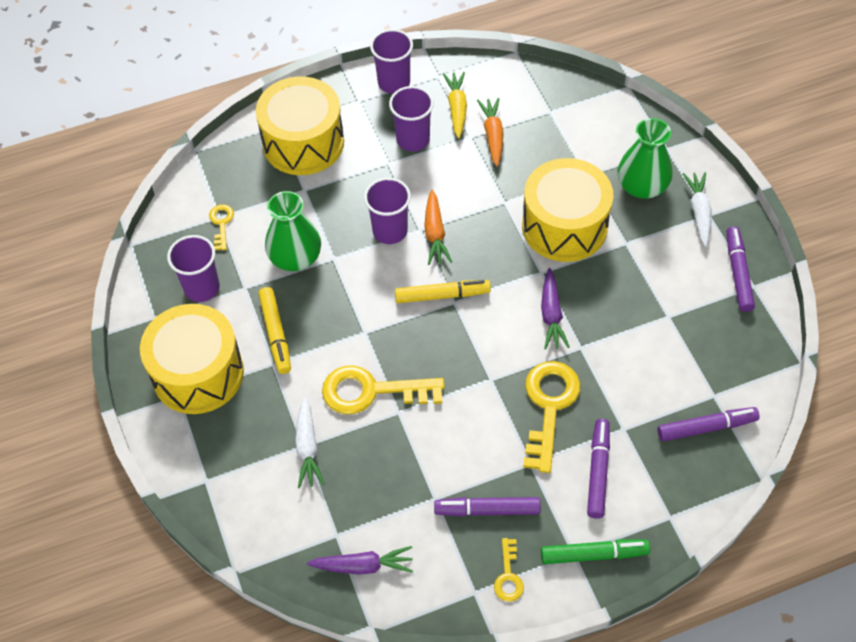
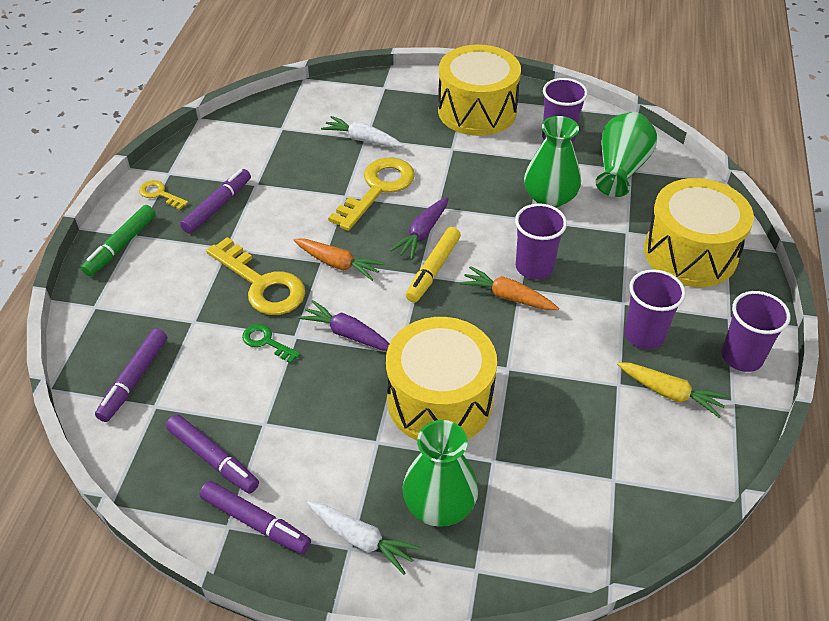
camera: 120 degrees right, 10 degrees down
yellow key [209,204,234,250] -> green vase [595,112,657,197]
yellow marker [258,287,291,374] -> none
purple carrot [307,546,413,575] -> purple carrot moved to [390,197,449,260]
orange carrot [477,98,504,167] -> orange carrot moved to [294,239,384,281]
purple marker [587,419,610,519] -> purple marker moved to [166,414,259,493]
none -> green key [242,324,300,363]

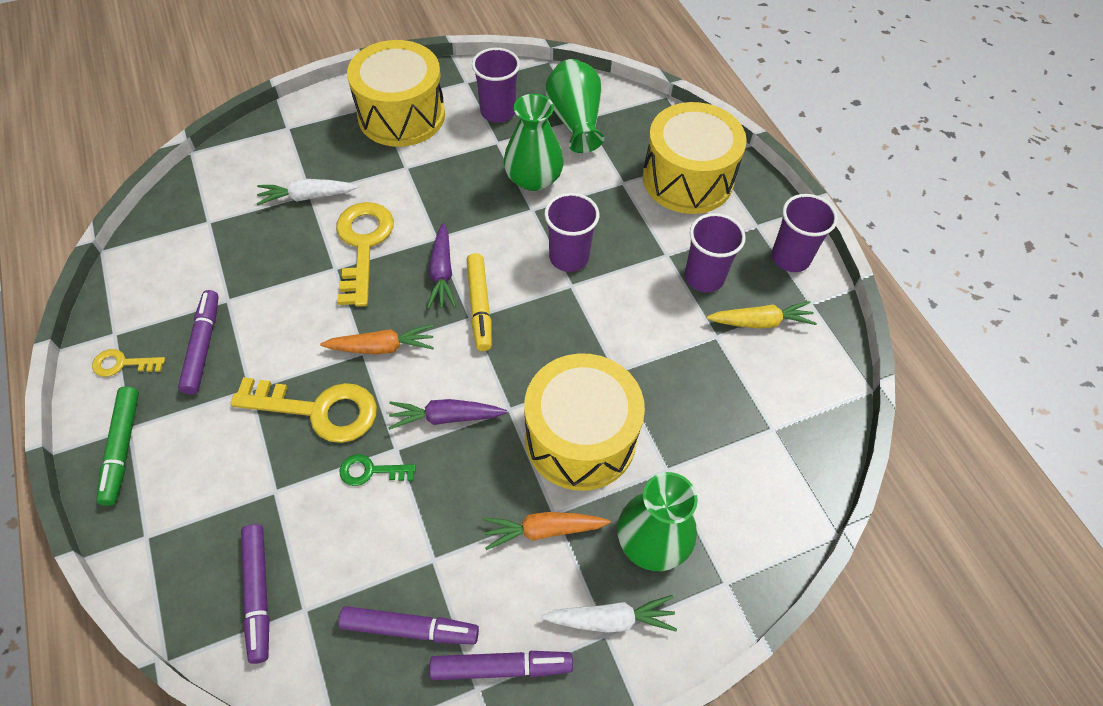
camera: 35 degrees left, 10 degrees up
orange carrot [460,266,559,310] -> orange carrot moved to [483,512,611,550]

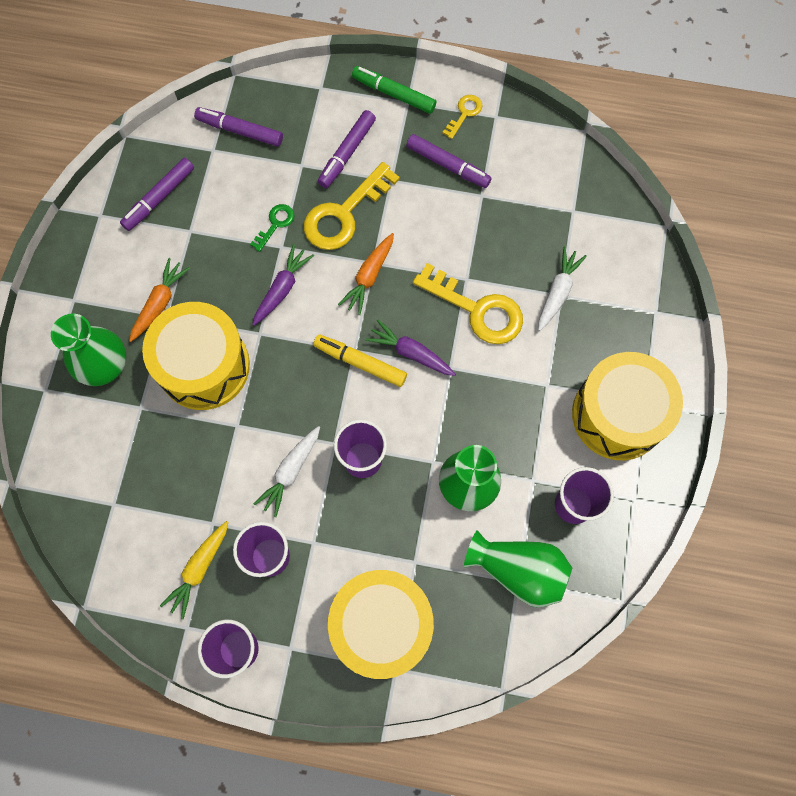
camera: 125 degrees right, 15 degrees up
purple marker [430,651,573,680] -> purple marker moved to [318,110,376,188]
white carrot [541,595,677,633] -> white carrot moved to [254,426,320,517]

